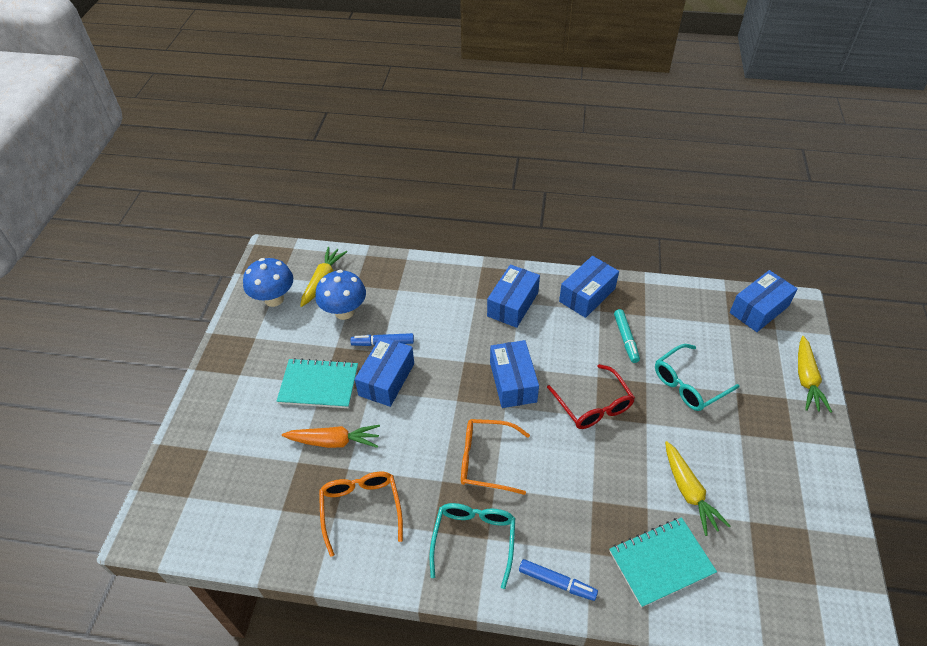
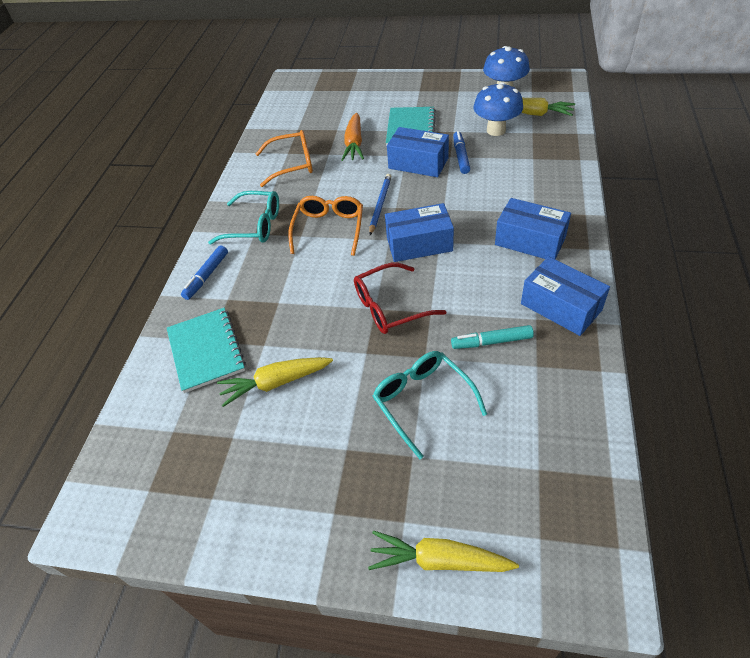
camera: 95 degrees right, 0 degrees up
blue box [730,270,798,332] -> none
none -> blue pencil [369,174,392,235]

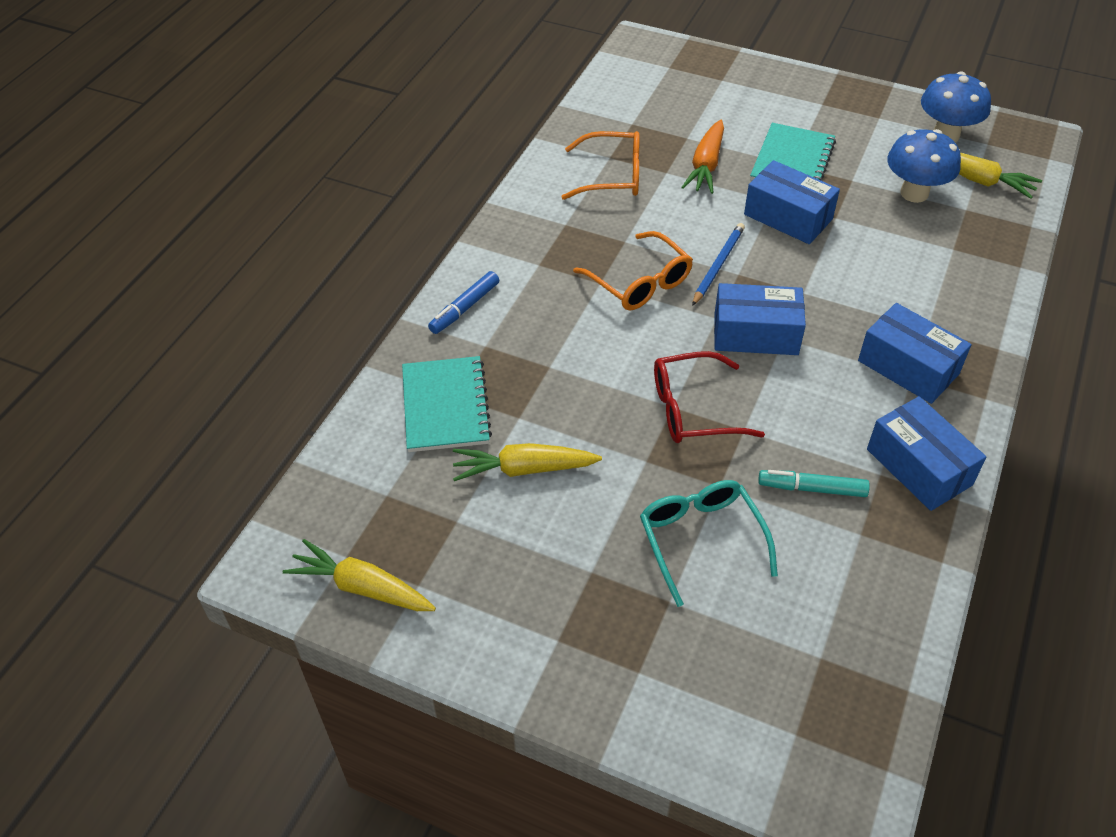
camera: 10 degrees right, 0 degrees up
turquoise glasses [208,191,279,244] -> none
orange glasses [288,196,363,256] -> orange glasses turned 120 degrees clockwise [573,231,693,310]
yellow carrot [368,531,519,572] -> yellow carrot moved to [283,539,436,611]
blue marker [453,131,470,174] -> none

